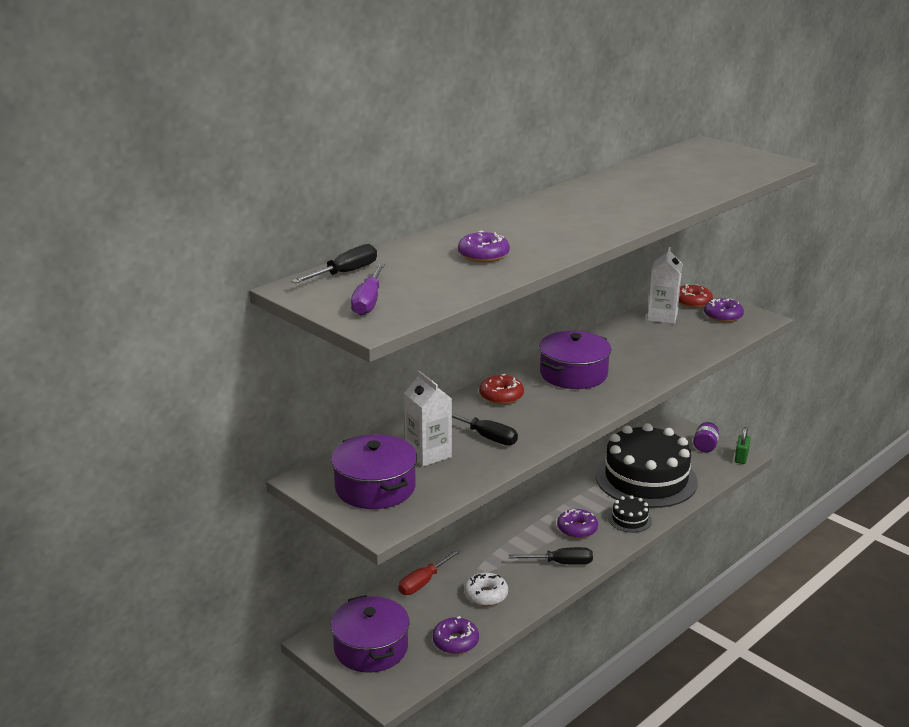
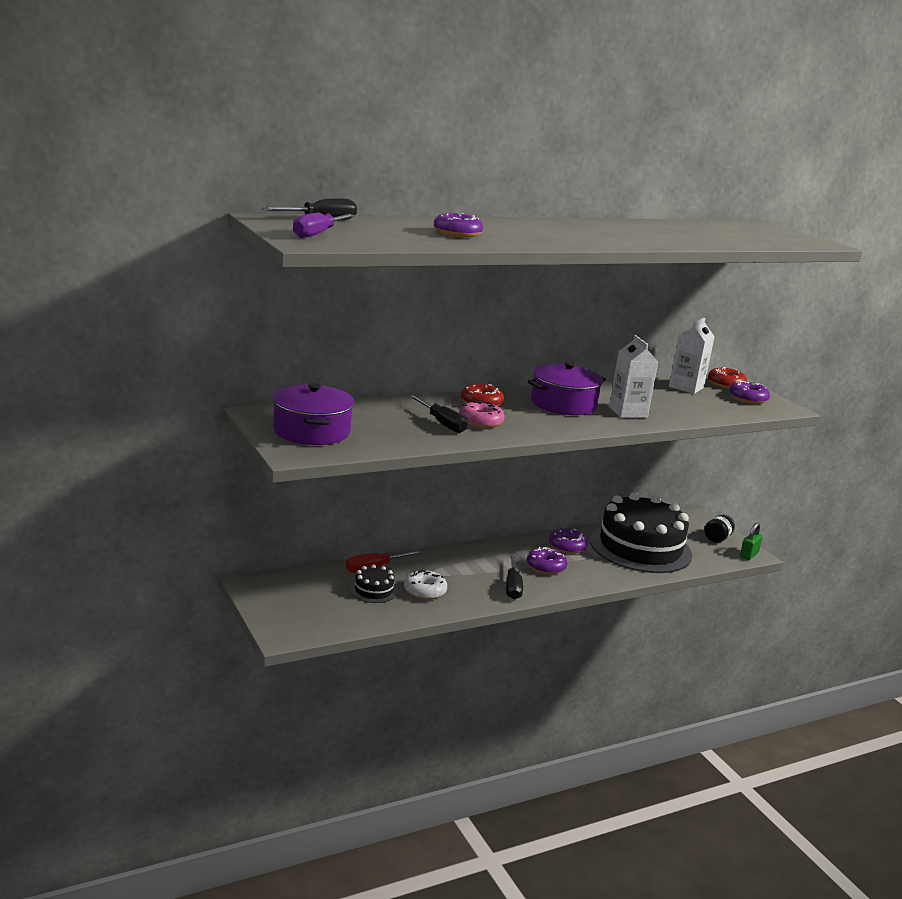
camera: 15 degrees right, 5 degrees down
purple pot [331,595,409,673] -> none
white carton [404,371,452,467] -> white carton moved to [609,335,658,418]
purple donut [432,616,479,654] -> purple donut moved to [549,528,588,554]
black screwdriver [509,547,593,565] -> black screwdriver turned 75 degrees clockwise [506,554,523,600]
black cake [608,495,652,533] -> black cake moved to [350,564,398,603]
purple jar [693,422,719,452] -> black jar [704,515,735,543]
none -> pink donut [459,401,505,428]

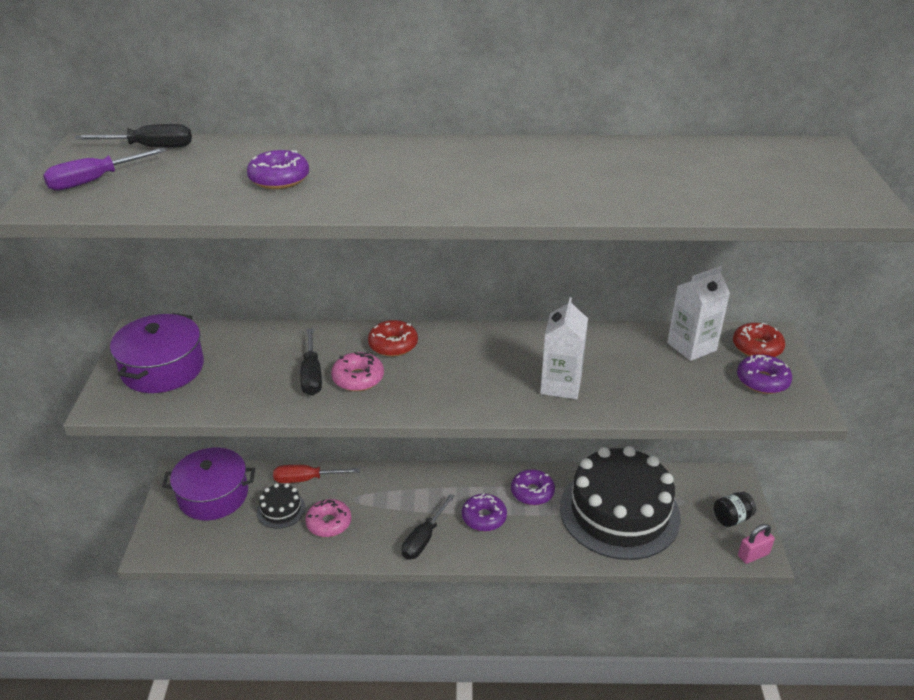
camera: 30 degrees right, 15 degrees up
white donut [404,570,447,600] -> pink donut [305,499,351,537]
purple pot [528,362,606,415] -> purple pot moved to [162,448,255,520]
green padlock [740,523,763,560] -> pink padlock [738,524,775,564]

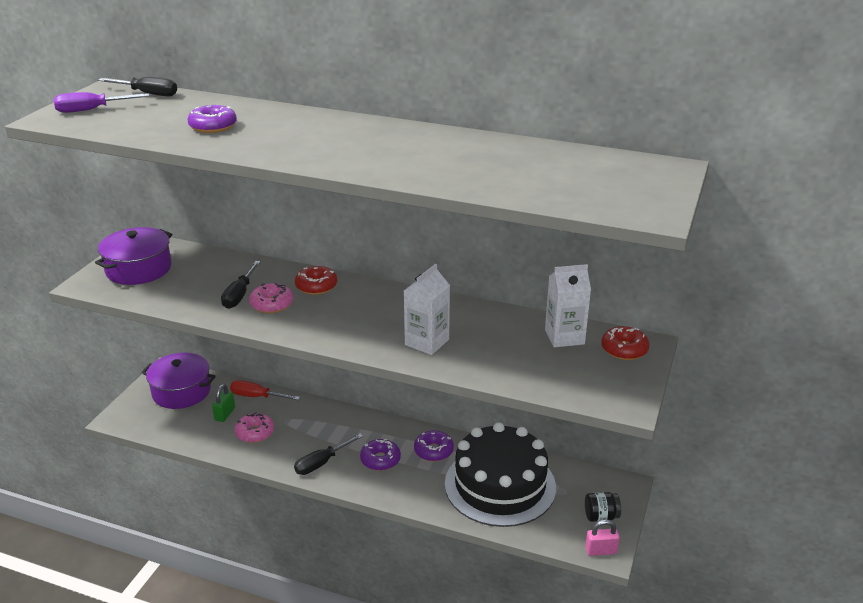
camera: 20 degrees right, 5 degrees down
black cake [257,483,306,529] -> green padlock [212,384,235,422]
purple donut [737,354,792,394] -> none

